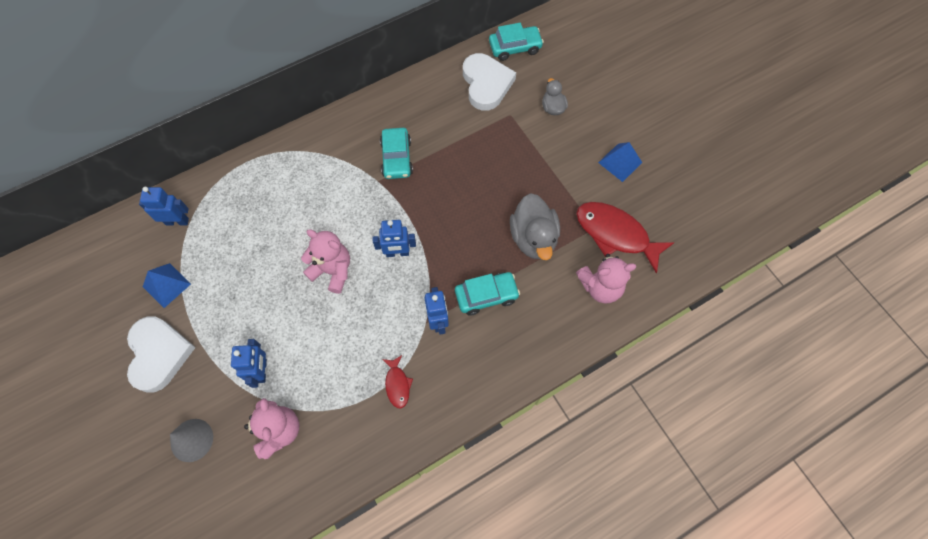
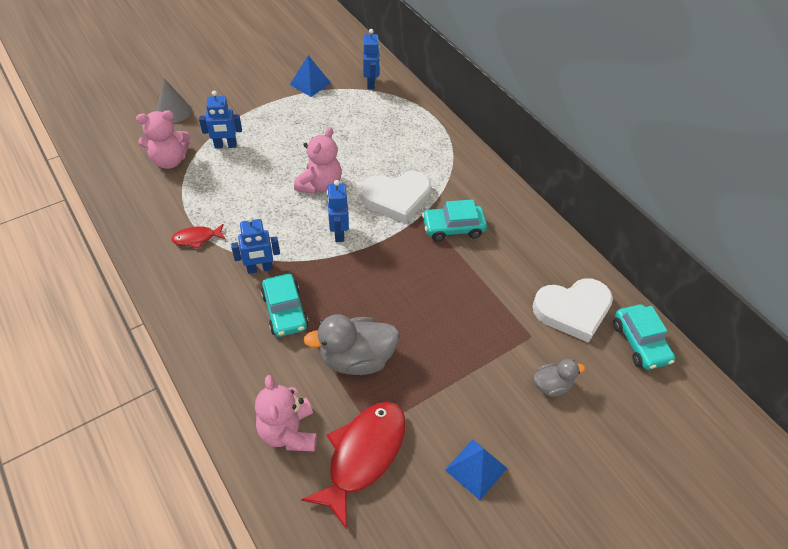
camera: 85 degrees right, 15 degrees down
white heart [127,316,196,393] -> white heart moved to [361,171,431,223]

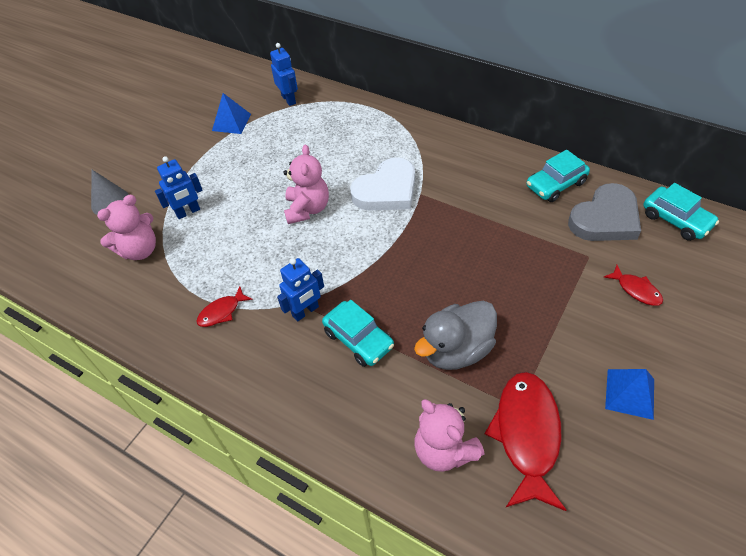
camera: 20 degrees left, 0 degrees up
blue robot [327,180,349,242] -> none
turquoise car [422,200,487,241] -> turquoise car moved to [526,150,590,202]
white heart [532,278,613,343] -> grey heart [568,183,641,241]
grey duck [533,359,585,397] -> red fish [604,265,663,306]

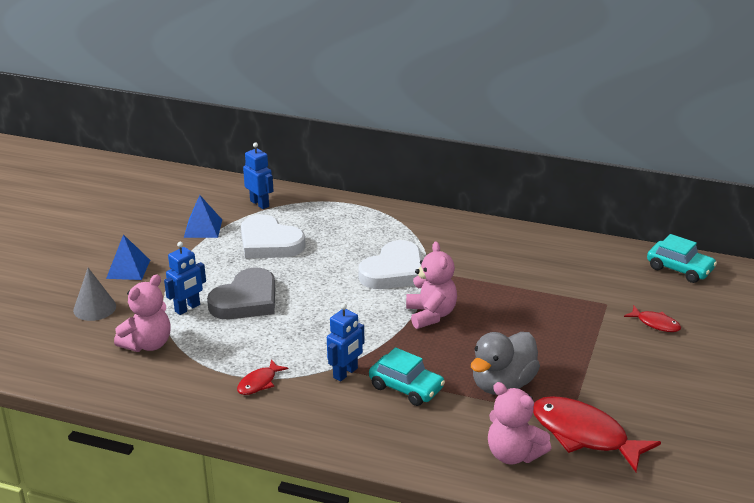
camera: 15 degrees left, 20 degrees down
pink teddy bear [283,145,329,224] -> pink teddy bear moved to [406,242,457,329]
red fish [485,372,566,511] -> red fish turned 45 degrees counterclockwise [533,396,661,472]
turquoise car [526,150,590,202] -> none
grey heart [568,183,641,241] -> grey heart moved to [207,267,275,319]
blue pyramid [605,369,654,420] -> blue pyramid moved to [106,234,150,280]
none -> white heart [241,214,306,258]

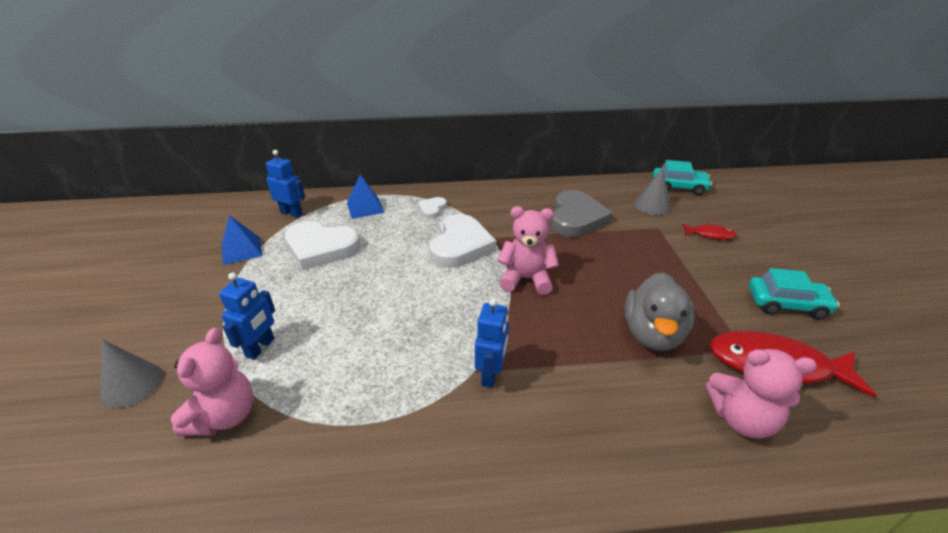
camera: 25 degrees left, 5 degrees up
blue pyramid [106,234,150,280] -> blue pyramid moved to [347,175,385,219]
grey heart [207,267,275,319] -> grey heart moved to [551,190,613,237]
red fish [237,359,289,395] -> none
turquoise car [369,347,445,406] -> turquoise car moved to [749,268,840,320]
pink teddy bear [406,242,457,329] -> pink teddy bear turned 45 degrees counterclockwise [497,206,559,295]
none -> white heart [418,197,447,219]
none -> grey cone [634,168,672,215]

